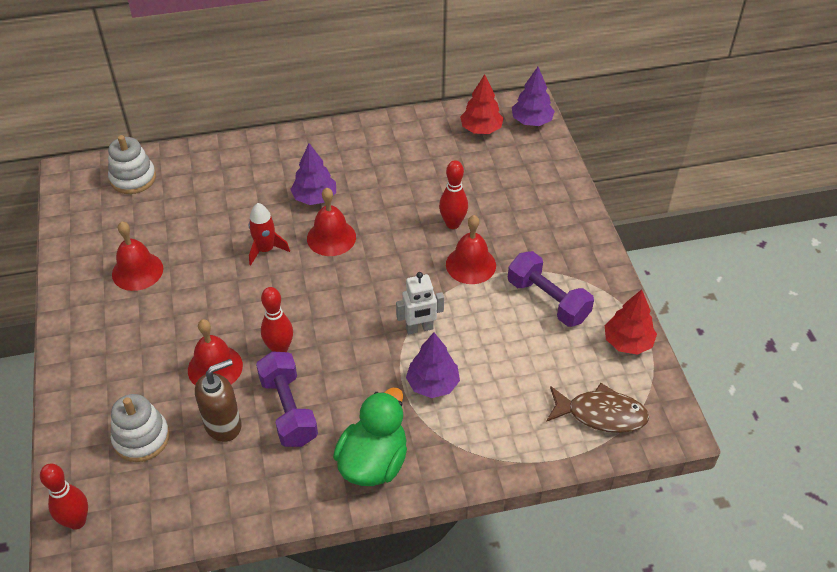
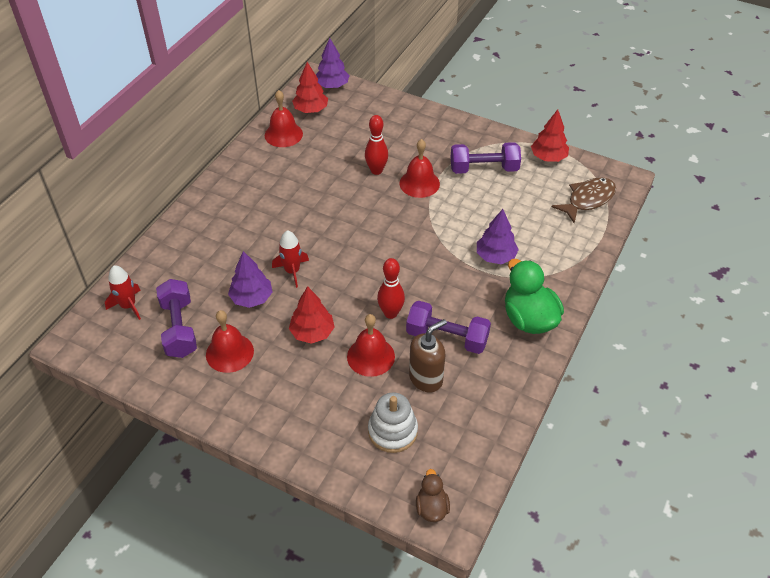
camera: 50 degrees left, 0 degrees up
red bowling pin [40,464,88,530] -> brown duck [416,469,450,522]
white stacking toy [108,135,156,194] -> red rocket [105,265,141,320]
brown soap dispenser [195,359,241,442] -> brown soap dispenser turned 45 degrees clockwise [409,319,447,392]
purple tree [290,143,336,205] -> purple tree moved to [228,251,272,308]
red bell [307,188,356,256] -> red bell moved to [265,90,303,147]
white robot [396,272,444,334] -> none
none -> purple dumbbell [156,279,197,358]
none -> red tree [289,286,335,344]

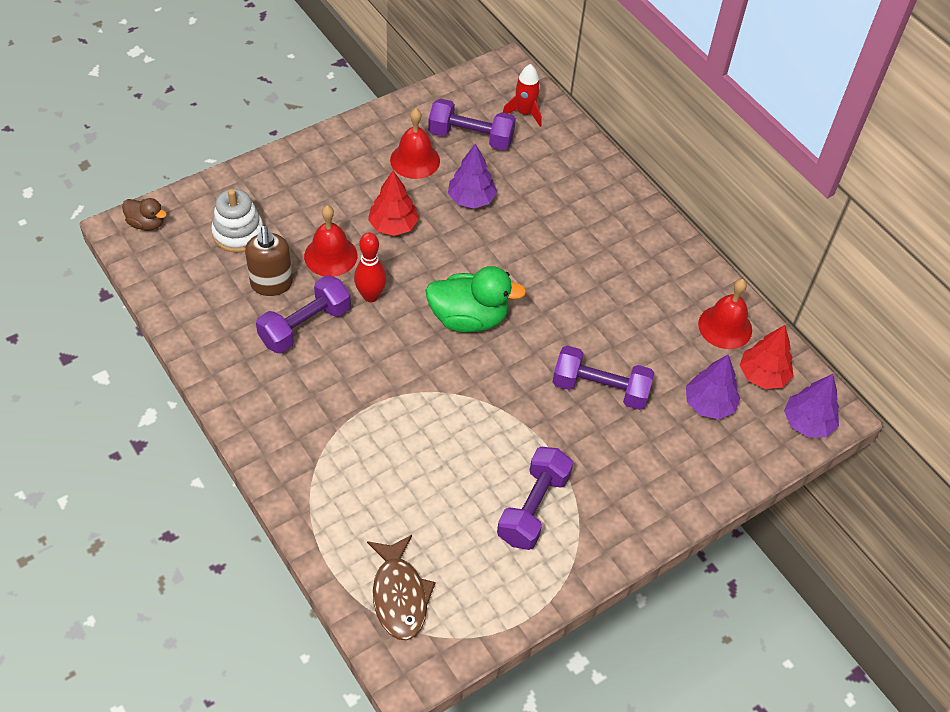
camera: 115 degrees right, 5 degrees up
red rocket [272,230,309,288] -> none
red bowling pin [365,115,388,175] -> purple dumbbell [553,346,654,410]
red bell [399,139,440,198] -> none
purple tree [477,209,519,264] -> purple tree moved to [686,355,740,419]
green duck [505,259,564,334] -> green duck moved to [425,266,526,332]
red tree [531,109,569,162] -> none

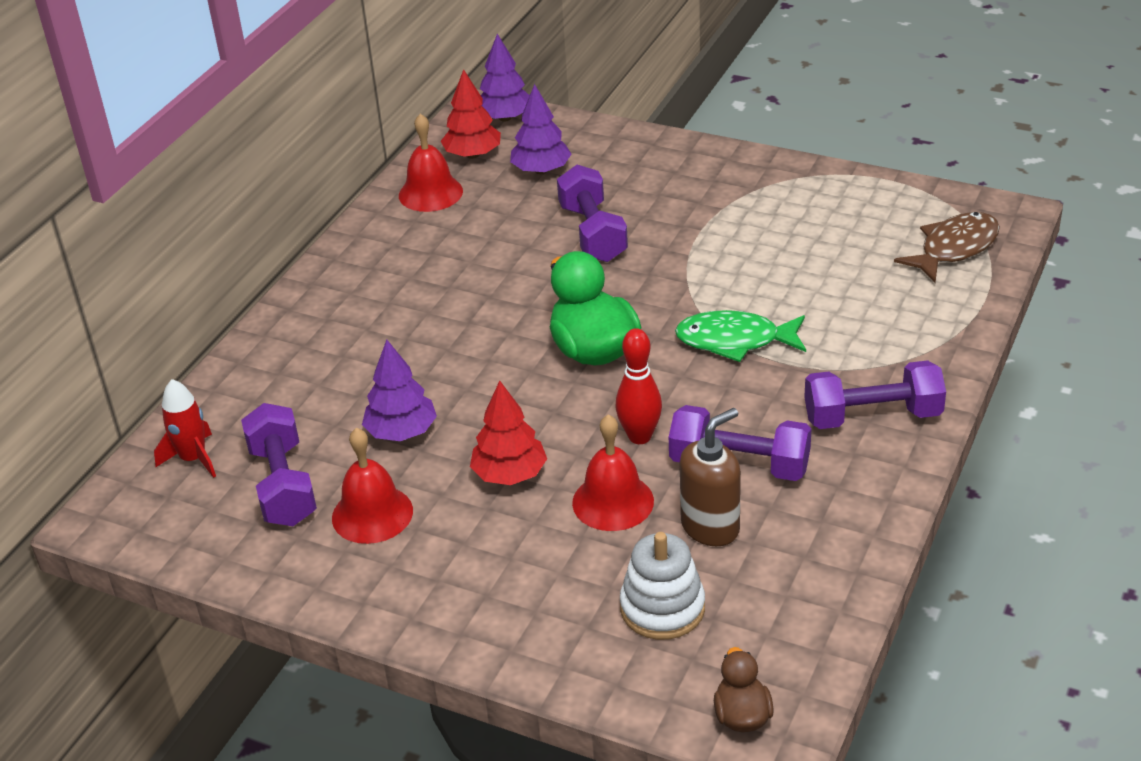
camera: 115 degrees left, 15 degrees down
purple dumbbell [497,447,573,550] -> purple dumbbell moved to [804,360,946,429]
none -> green fish [675,310,806,362]

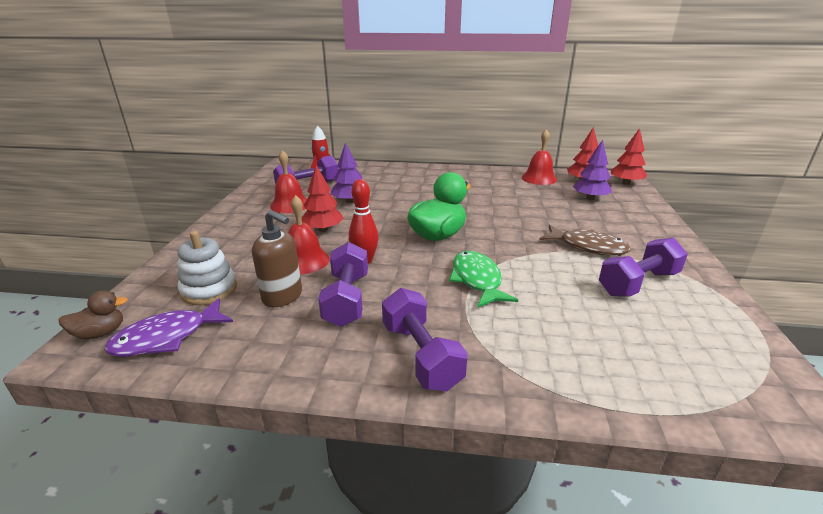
camera: 70 degrees right, 10 degrees down
purple tree [480,34,530,122] -> red tree [611,128,648,185]
purple dumbbell [557,165,628,262] -> purple dumbbell moved to [599,238,688,297]
brown fish [894,212,1000,282] -> brown fish moved to [539,225,631,255]
none -> purple fish [104,298,233,357]

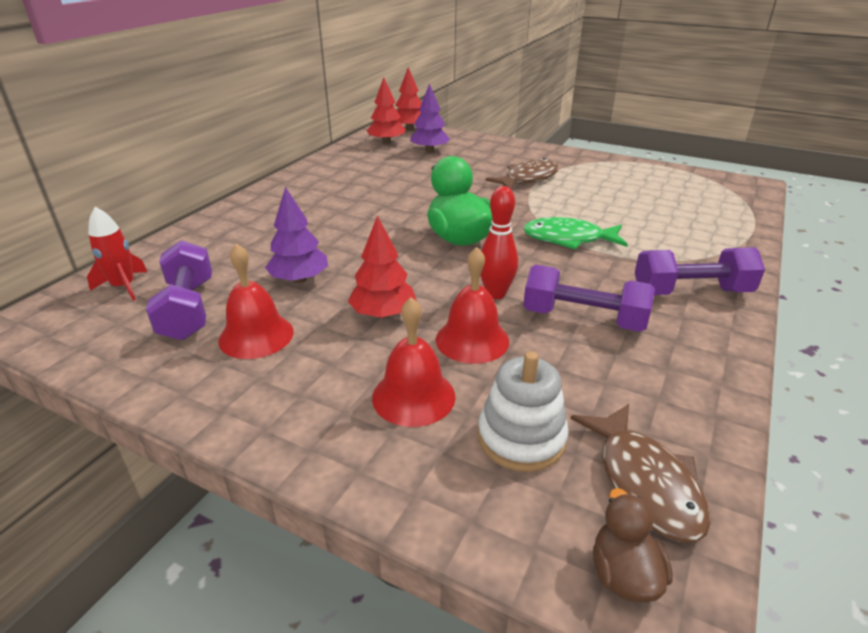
camera: 70 degrees left, 5 degrees up
purple fish [104,298,233,357] -> brown fish [571,404,711,542]
brown soap dispenser [252,210,302,307] -> none
red bell [522,129,557,185] -> red bell moved to [372,297,455,427]
purple dumbbell [599,238,688,297] -> none

